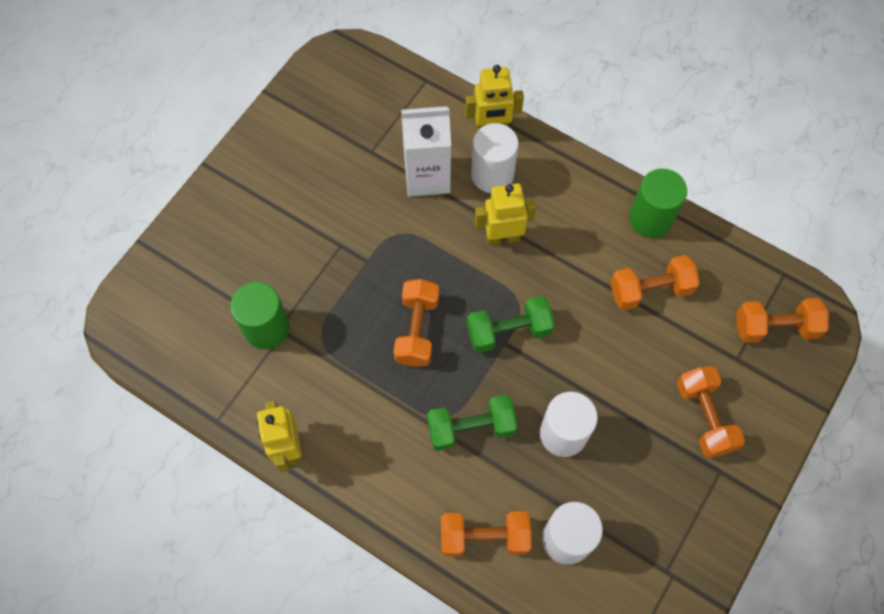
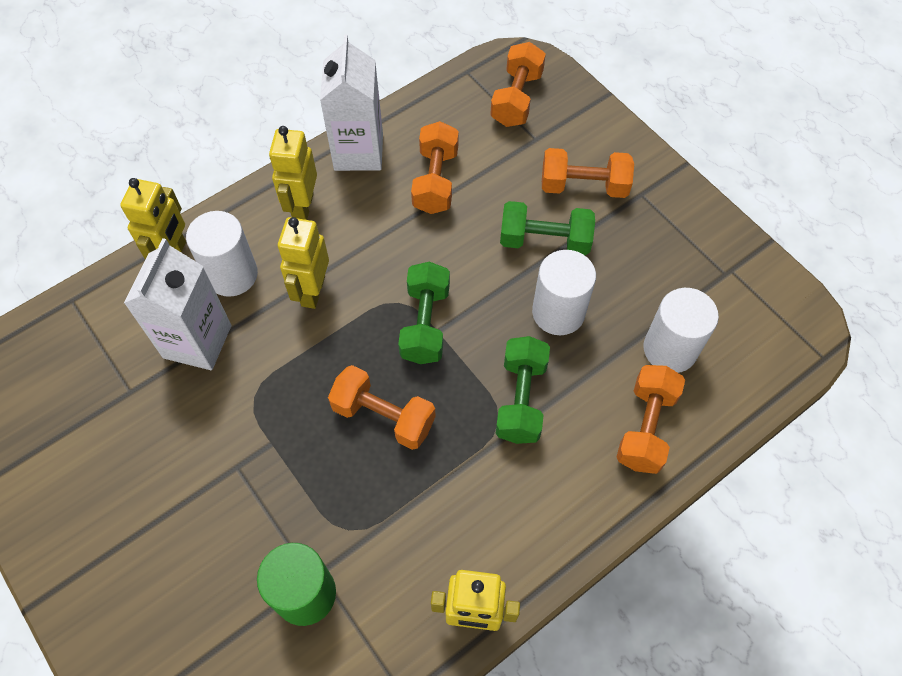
camera: 70 degrees left, 5 degrees down
green cylinder [629,169,687,238] -> white carton [320,35,383,171]
none -> yellow robot [269,126,317,220]
none -> green dumbbell [500,201,595,255]

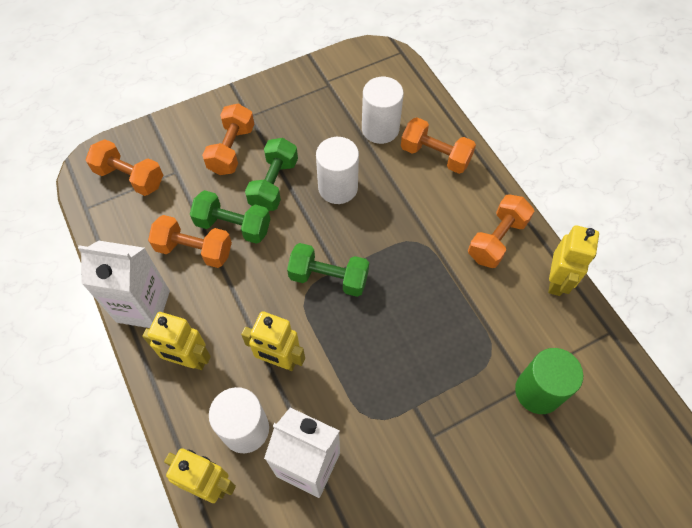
camera: 80 degrees left, 0 degrees up
orange dumbbell [328,365,436,450] -> orange dumbbell moved to [468,194,534,268]
green dumbbell [496,336,550,444] -> green dumbbell moved to [190,190,270,244]

